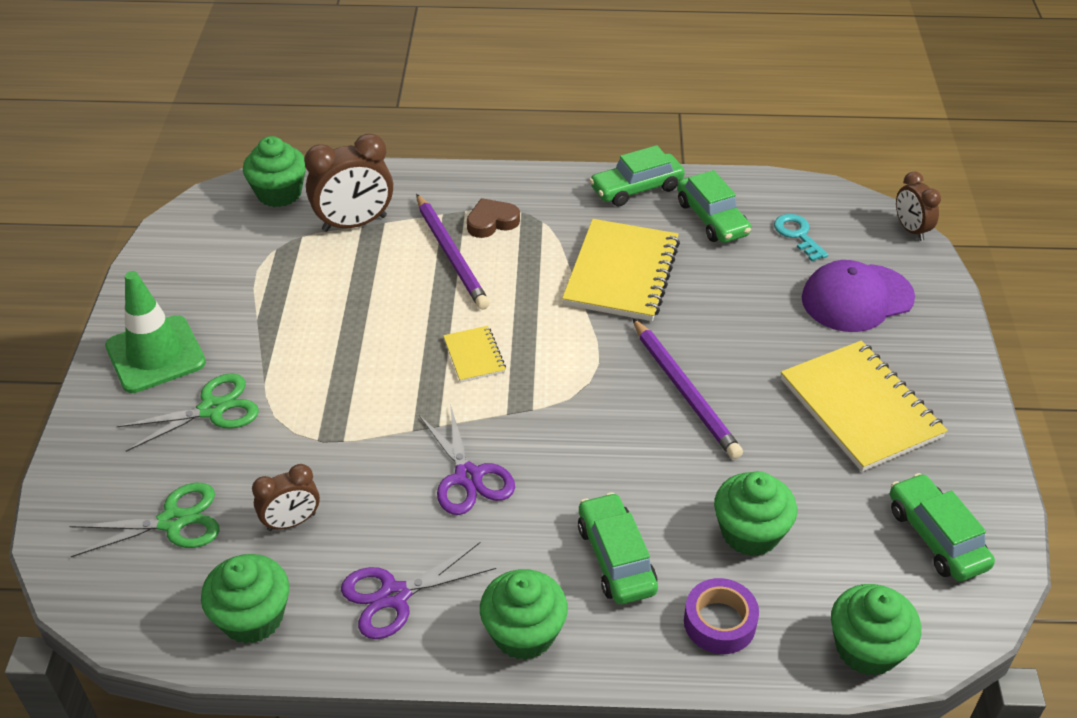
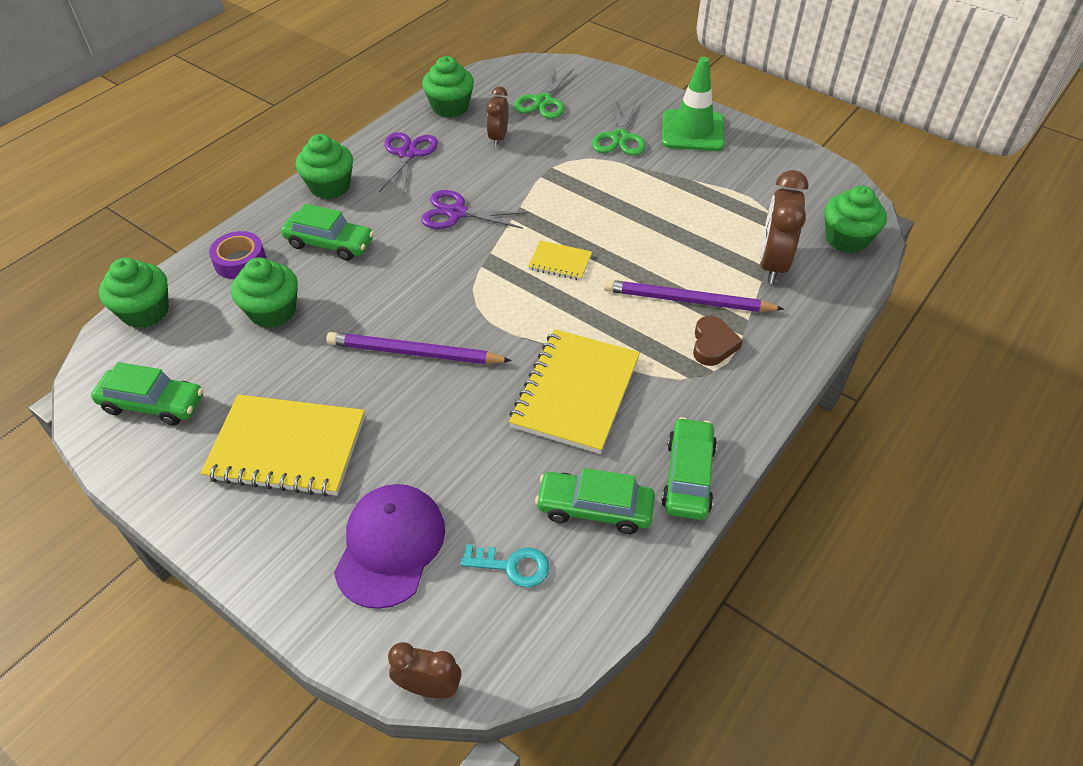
camera: 125 degrees right, 5 degrees up
yellow notebook [562,219,680,321] -> yellow notebook turned 60 degrees clockwise [509,329,640,454]

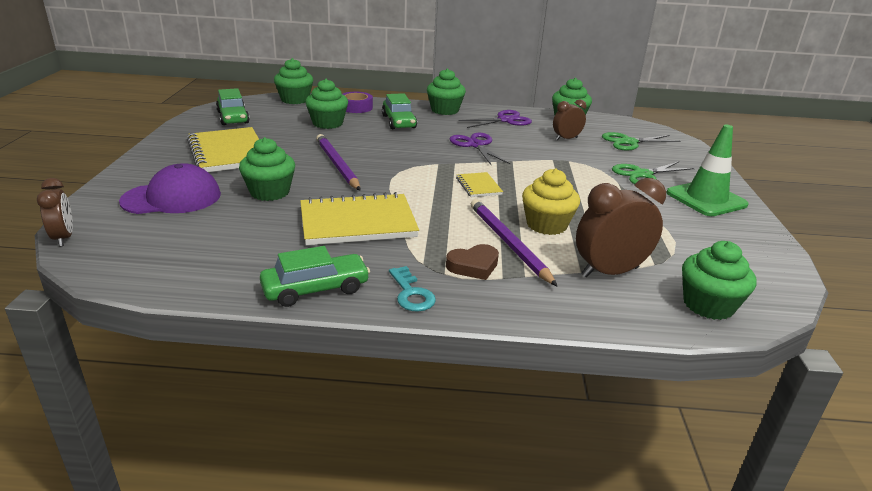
camera: 55 degrees right, 20 degrees down
turquoise key [460,544,549,588] -> turquoise key moved to [389,266,436,312]
green car [535,468,655,534] -> none
none -> green cupcake [239,137,295,201]
none -> yellow cupcake [522,169,580,235]

